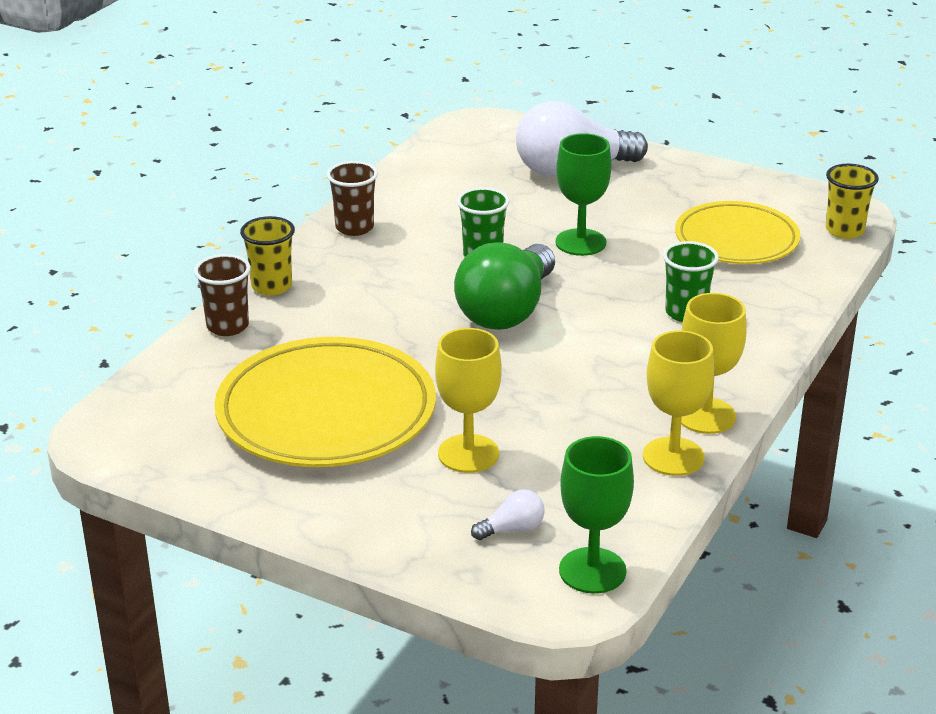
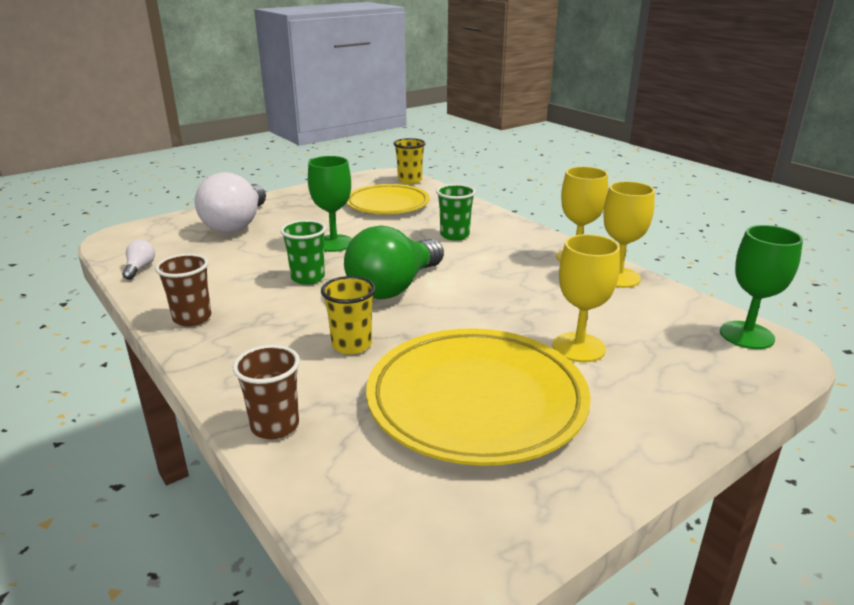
camera: 65 degrees left, 5 degrees down
yellow cup [240,216,295,296] -> yellow cup moved to [321,276,376,354]
green light bulb [454,243,555,330] -> green light bulb turned 75 degrees clockwise [344,226,444,299]
white light bulb [471,489,545,540] -> white light bulb moved to [122,240,155,280]

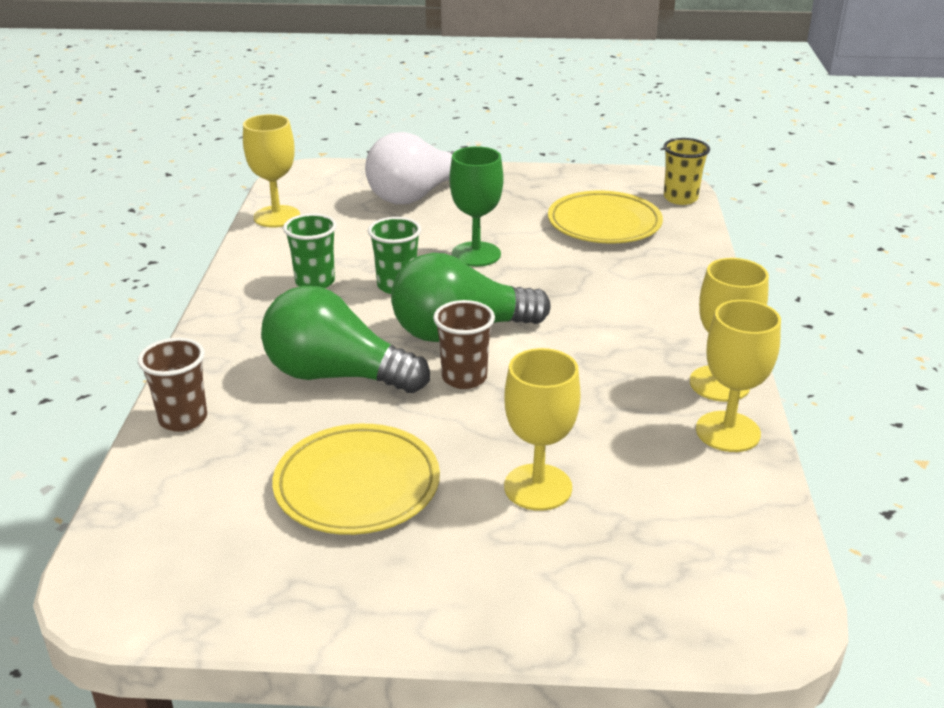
camera: 40 degrees right, 5 degrees up
white light bulb [122,240,155,280] -> yellow goblet [243,114,300,227]
brown cup [155,253,211,326] -> brown cup moved to [433,300,495,389]
yellow cup [321,276,376,354] -> green light bulb [261,286,430,393]
yellow plate [366,328,591,466] -> yellow plate [272,424,440,535], size x0.66
green cup [436,184,476,240] -> green cup moved to [283,213,337,288]
green goblet [720,225,803,349] -> none

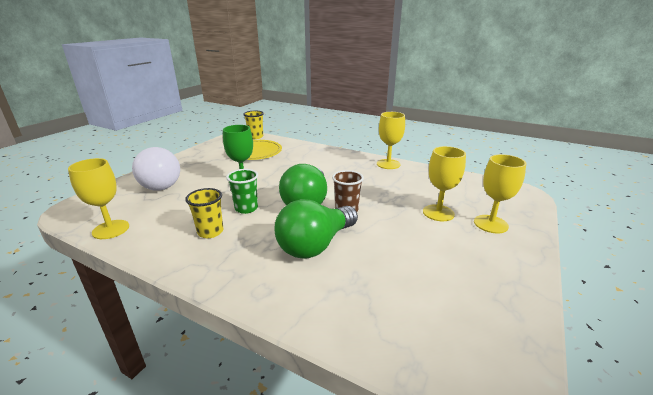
camera: 65 degrees left, 5 degrees down
brown cup [138,338,207,432] -> none
yellow plate [272,424,440,535] -> none
green cup [283,213,337,288] -> yellow cup [185,188,224,238]
yellow goblet [696,300,781,452] -> yellow goblet moved to [474,154,526,233]

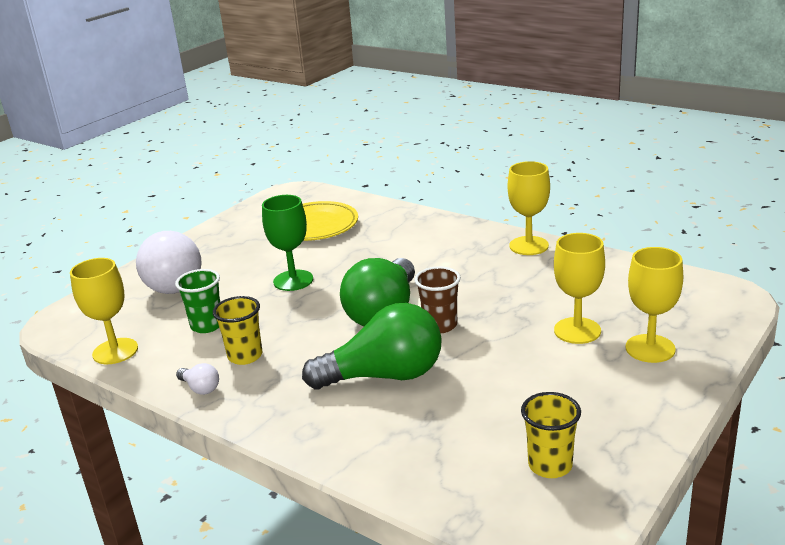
camera: 10 degrees right, 0 degrees up
green cup [226,169,258,214] -> green cup moved to [175,269,220,333]
yellow cup [243,111,264,139] -> yellow cup moved to [521,392,581,478]
green light bulb [275,199,358,259] -> green light bulb turned 150 degrees counterclockwise [302,303,442,389]
none -> white light bulb [176,363,219,395]

